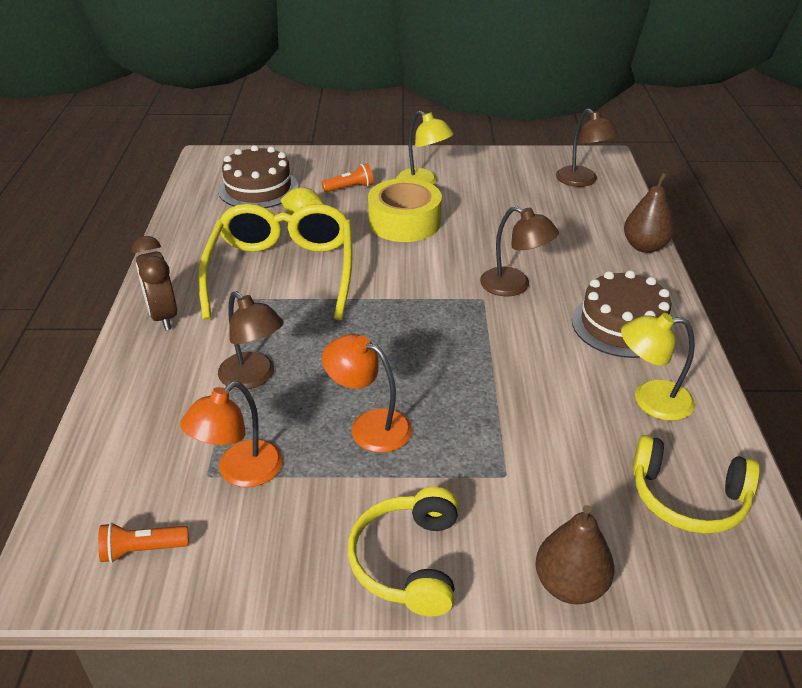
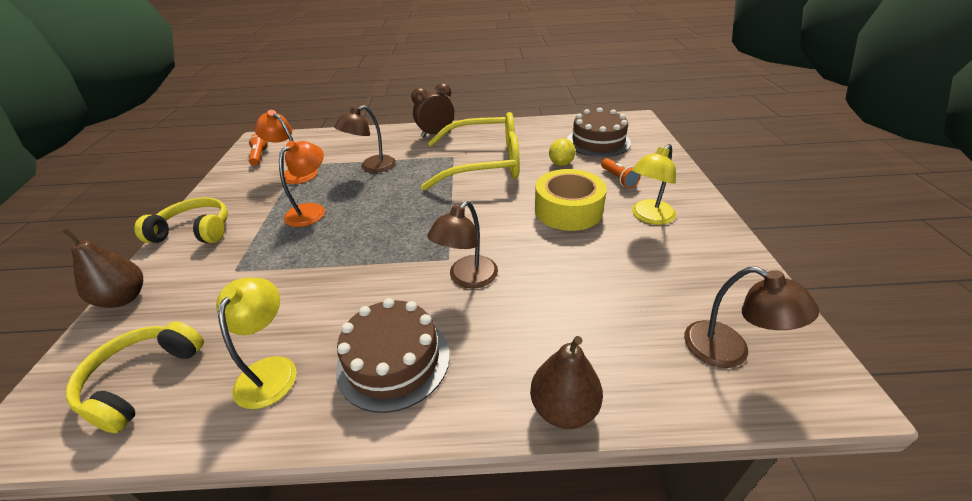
camera: 90 degrees right, 0 degrees up
brown lamp [556,109,619,187] -> brown lamp turned 105 degrees counterclockwise [684,267,819,368]

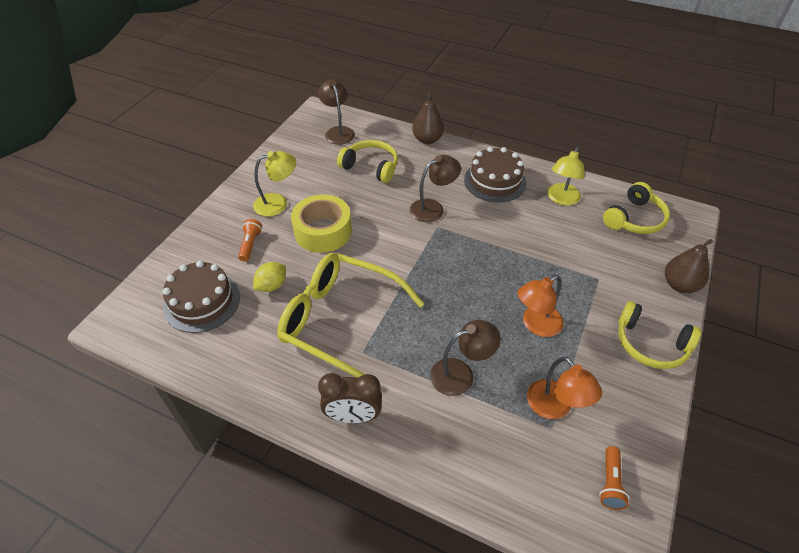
camera: 155 degrees left, 10 degrees up
none -> yellow headphones [337,140,398,183]

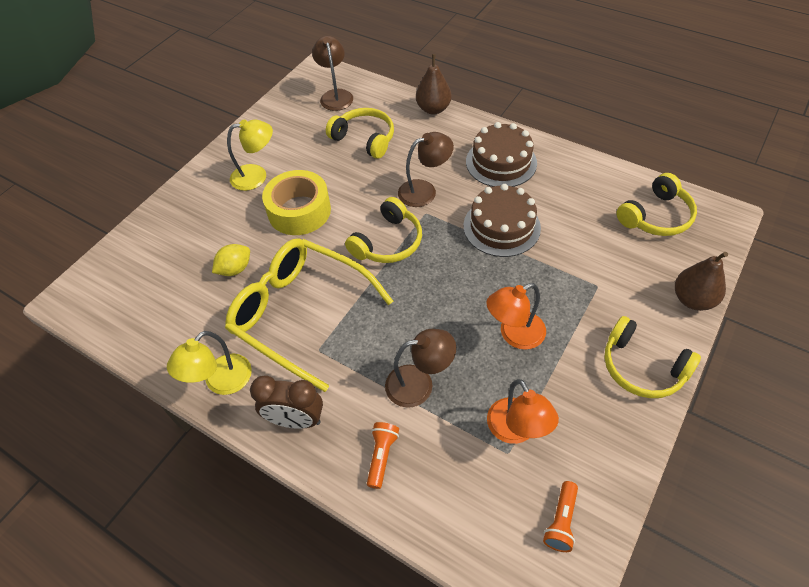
camera: 10 degrees right, 5 degrees up
brown cake [163,261,240,333] -> brown cake moved to [464,184,541,257]
orange flashlight [238,219,262,261] -> orange flashlight moved to [367,422,399,489]
yellow lamp [547,147,585,206] -> yellow lamp moved to [167,331,252,395]
none -> yellow headphones [345,197,422,263]

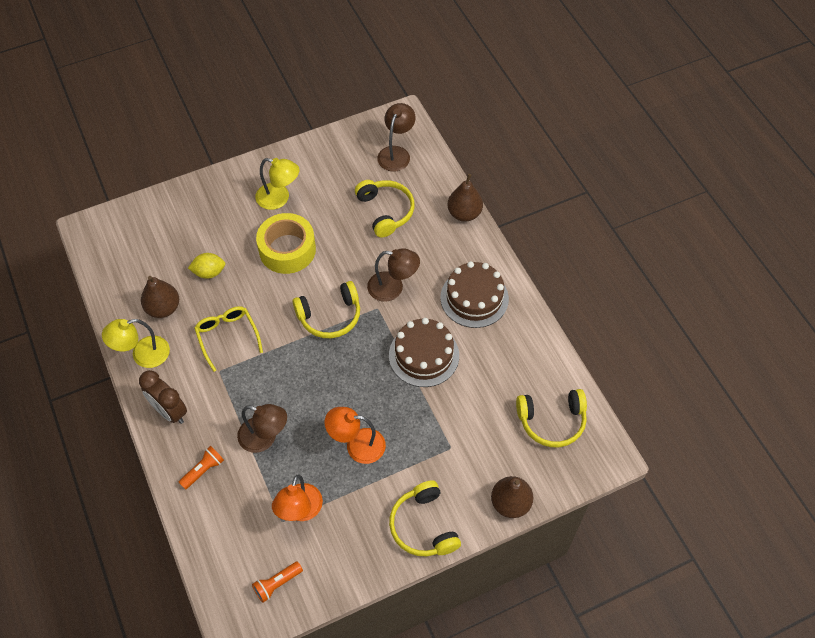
camera: 30 degrees right, 5 degrees up
yellow glasses [225,238,393,392] -> yellow glasses [194,306,263,372], size x0.53
none -> brown pear [141,276,179,318]

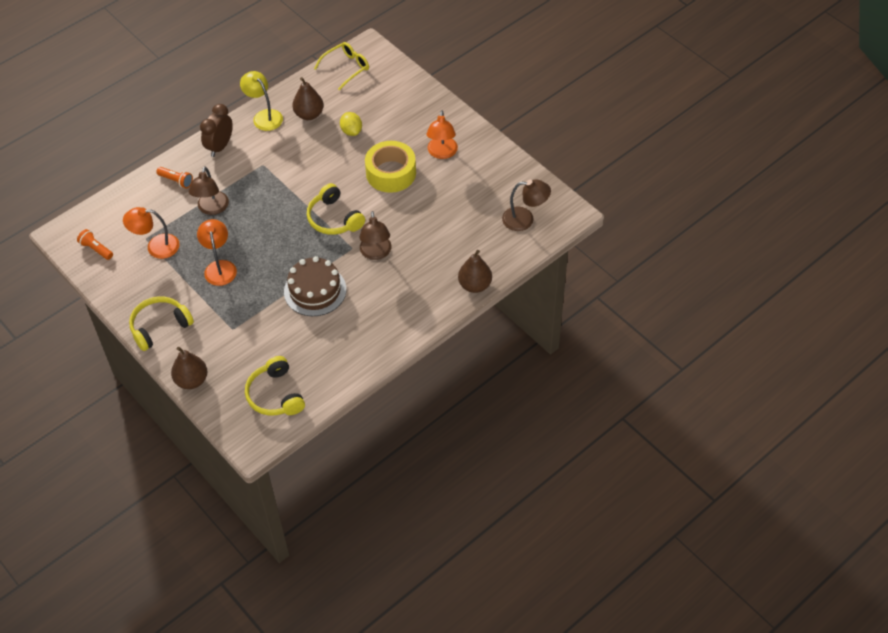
camera: 75 degrees right, 5 degrees down
yellow glasses [194,306,263,372] -> yellow glasses moved to [314,42,369,91]
yellow lamp [255,158,300,210] -> orange lamp [426,110,458,159]
yellow headphones [355,180,415,238] -> none
brown cake [440,261,509,328] -> none

